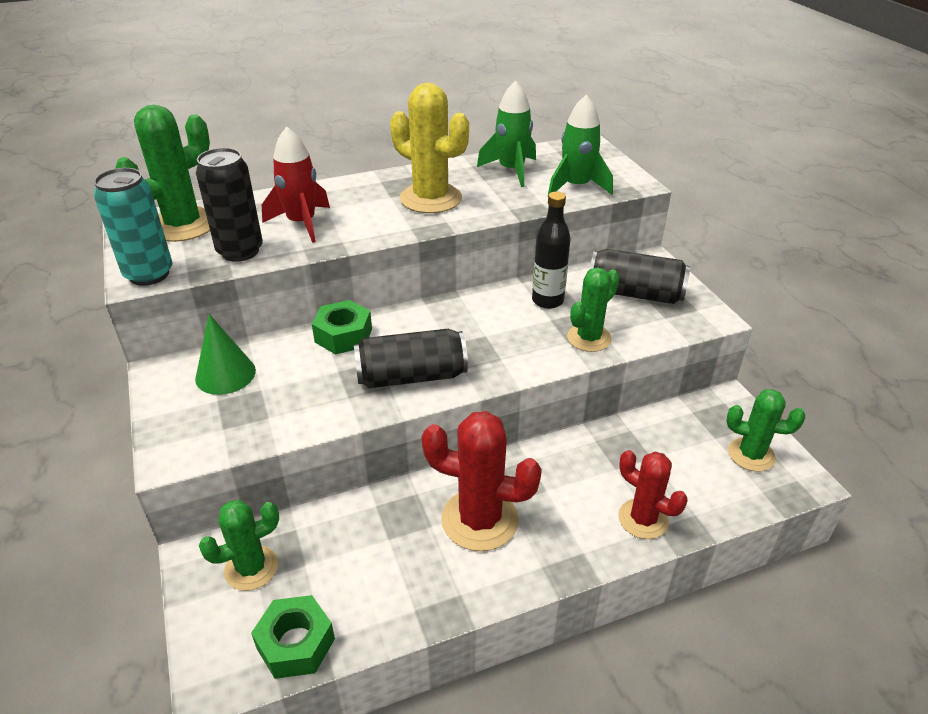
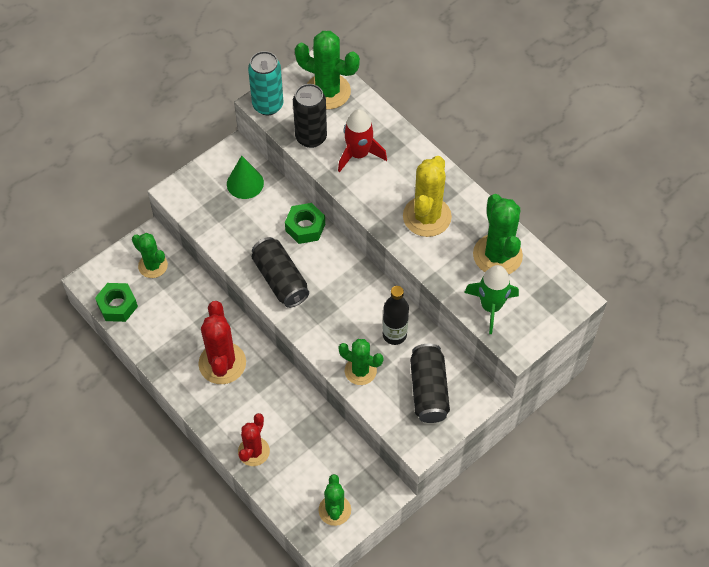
camera: 70 degrees right, 20 degrees up
green rocket [477,81,536,187] -> green cactus [473,194,523,274]

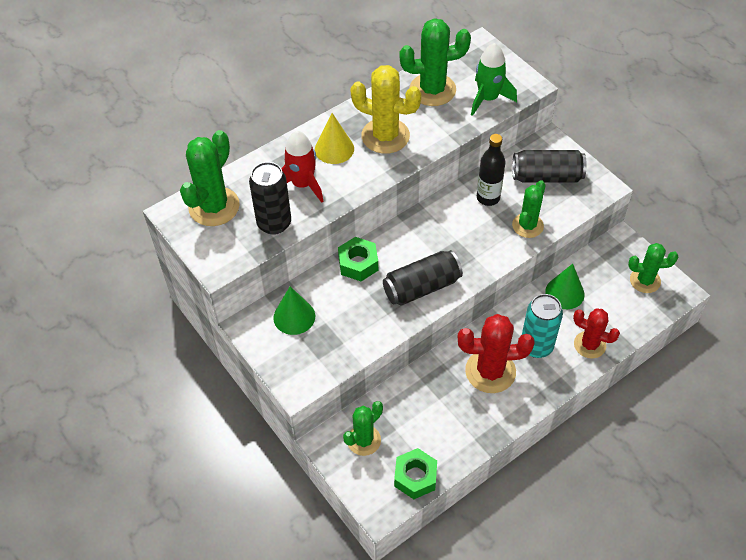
camera: 85 degrees left, 5 degrees down
turquoise can [248,51,283,115] -> turquoise can moved to [522,294,563,358]
none -> yellow cone [315,113,354,164]
none -> green cone [545,264,585,309]

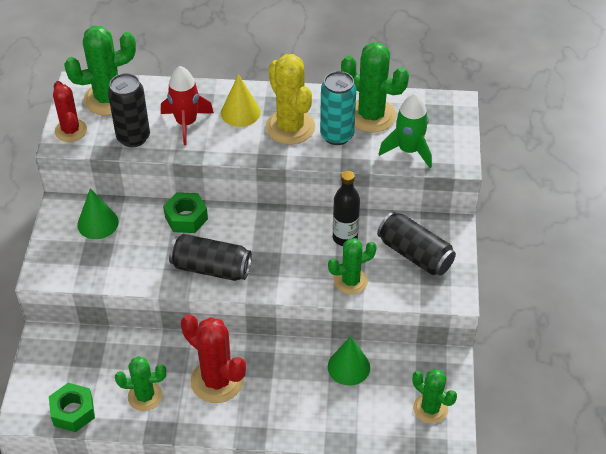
camera: 40 degrees right, 5 degrees down
green cactus [343,401,383,456] -> green cactus moved to [115,356,166,411]
turquoise can [522,294,563,358] -> turquoise can moved to [320,71,356,145]
red cactus [573,309,620,358] -> red cactus moved to [53,81,87,142]

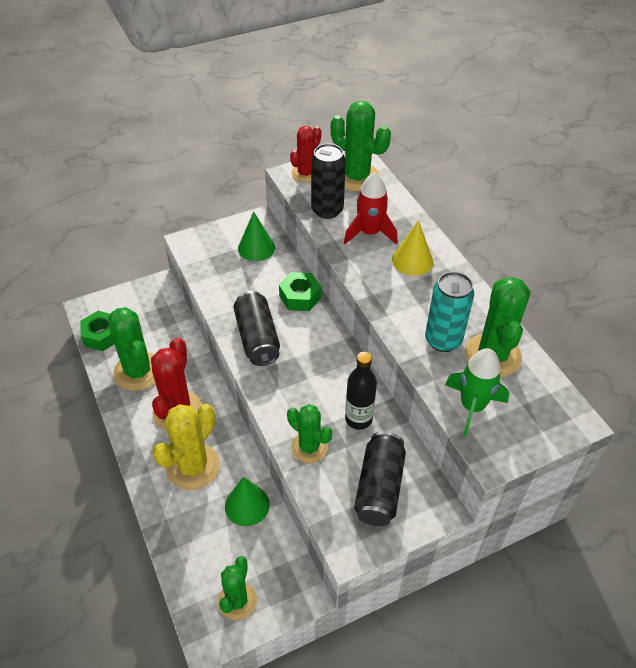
camera: 60 degrees right, 0 degrees up
green cactus [115,356,166,411] -> green cactus [108,307,155,391], size x1.55
yellow cactus [265,54,315,145] -> yellow cactus moved to [153,404,220,490]

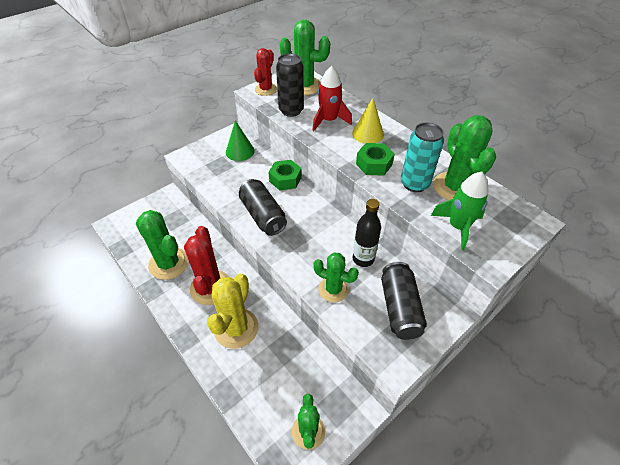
camera: 15 degrees left, 0 degrees up
green nut [80,311,114,351] -> green nut moved to [356,143,395,176]
green cone [225,477,270,526] -> none

